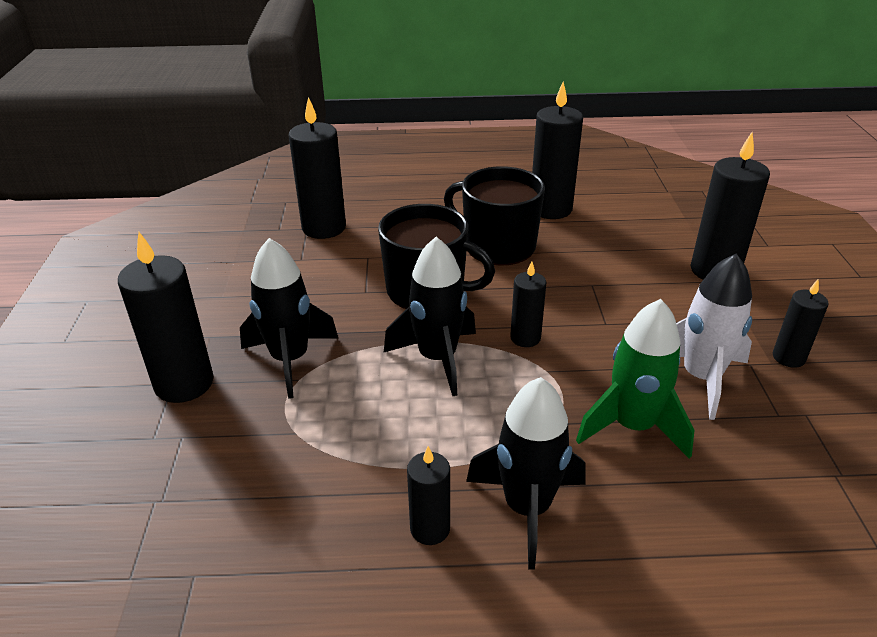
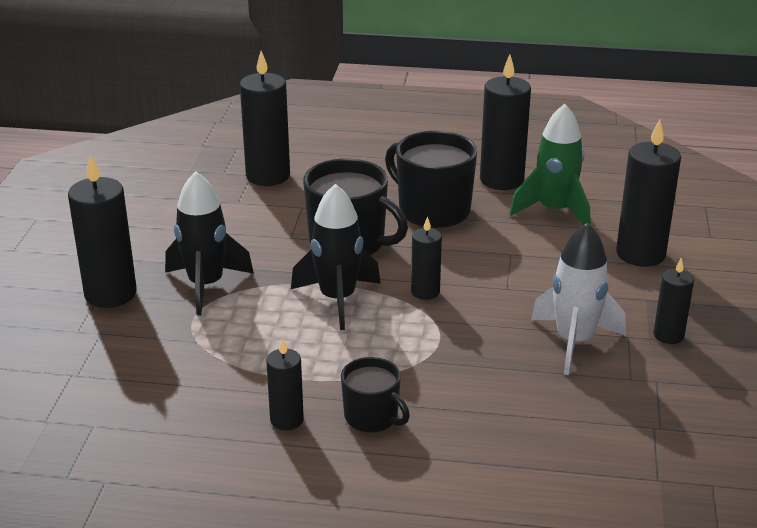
camera: 10 degrees right, 5 degrees down
black rocket [466,377,586,570] -> black mug [341,357,410,433]
green rocket [576,299,694,459] -> green rocket moved to [510,104,590,225]

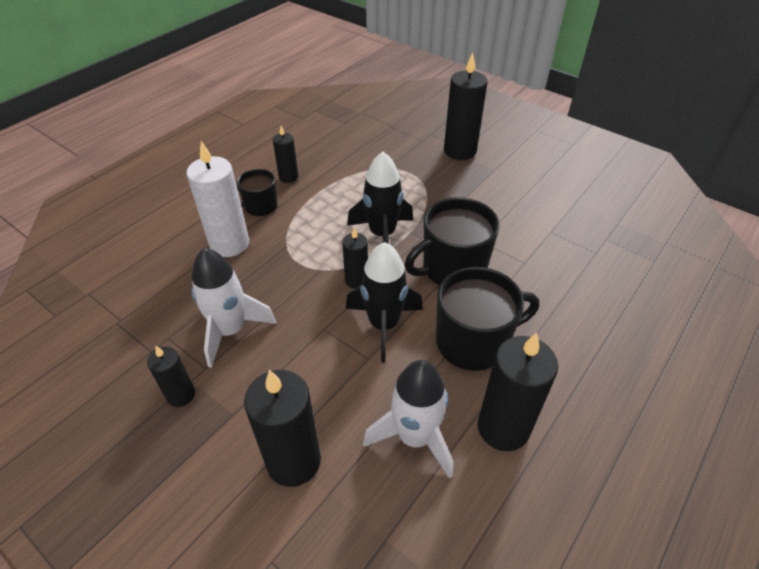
camera: 120 degrees right, 15 degrees up
black rocket [165,171,254,316] -> black rocket moved to [346,242,423,363]
black candle [240,51,290,186] -> none
green rocket [510,104,590,225] -> white rocket [363,360,453,479]
none -> white candle [186,141,249,257]

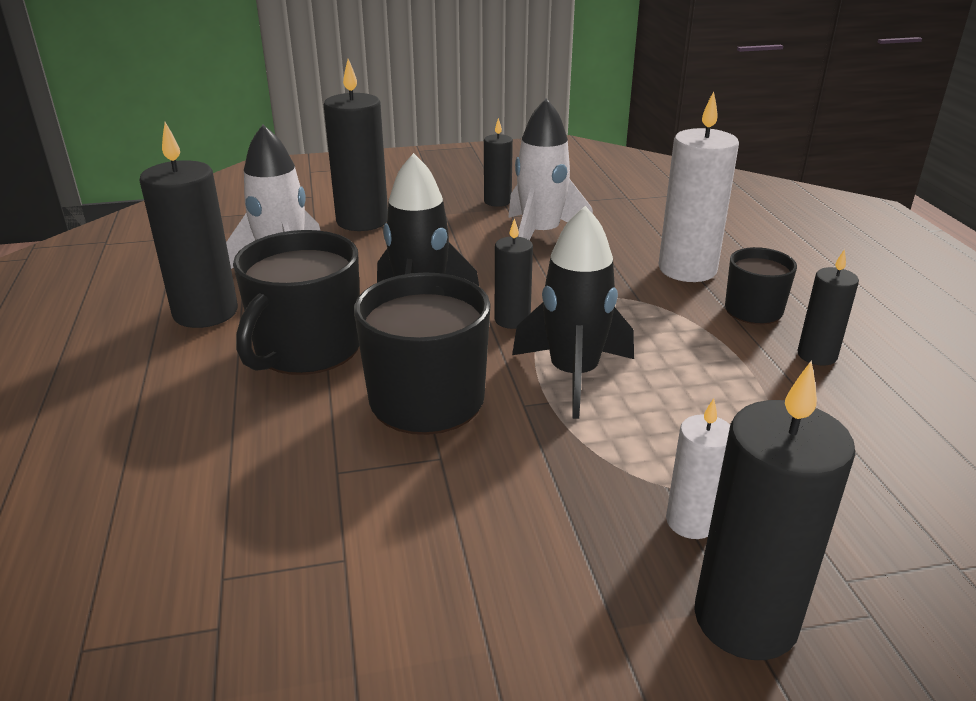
camera: 130 degrees right, 15 degrees down
none -> white candle [666,398,730,539]

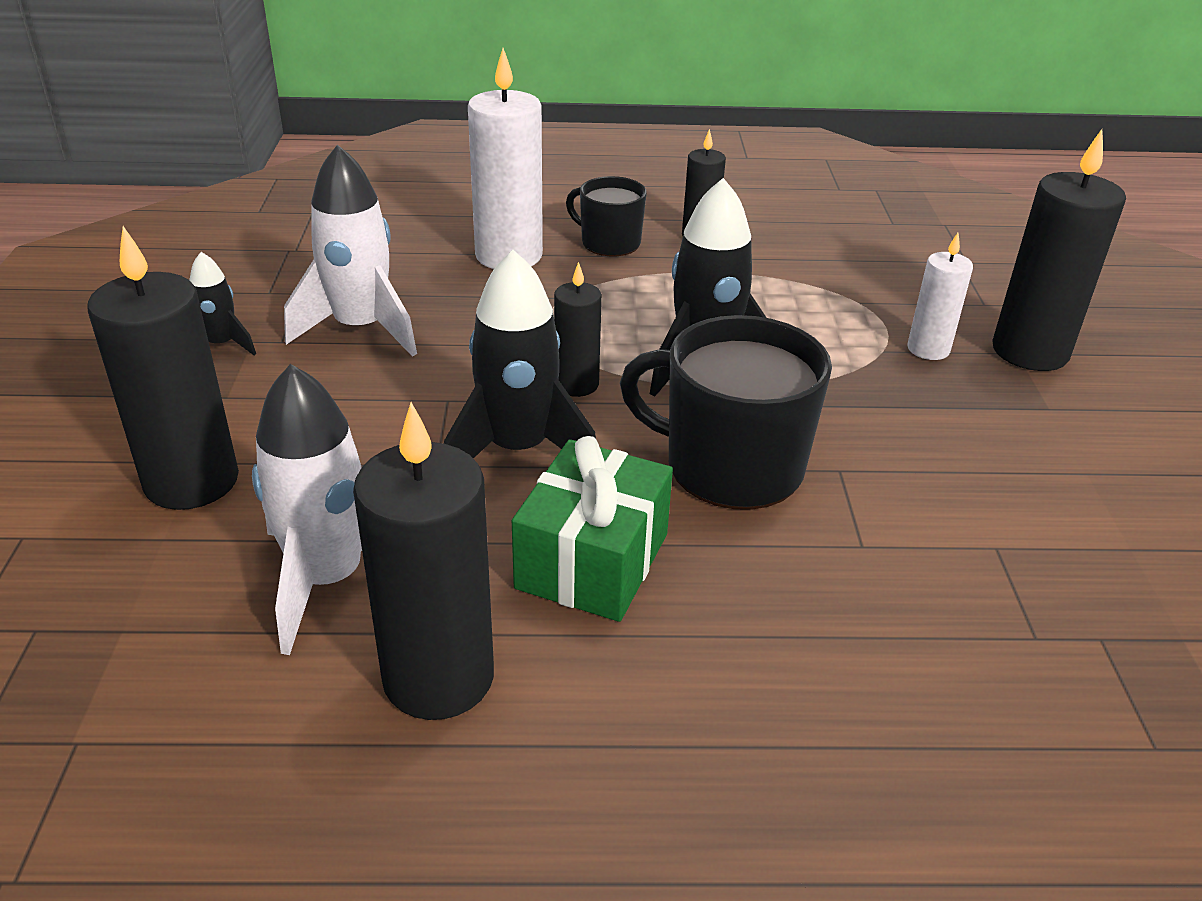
camera: 80 degrees left, 5 degrees up
black mug [233,230,360,375] -> green gift [512,436,673,622]
black candle [484,118,513,207] -> black rocket [189,252,256,355]

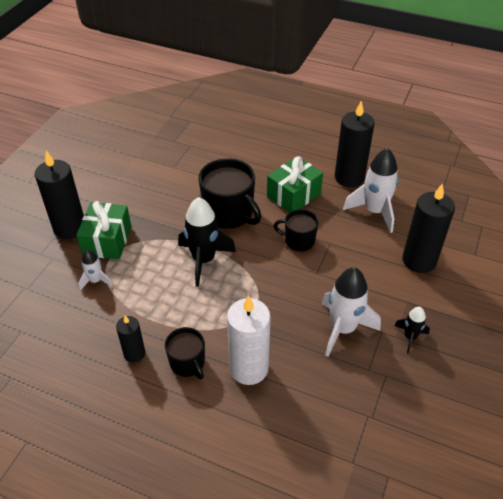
camera: 155 degrees left, 10 degrees up
black rocket [444,250,596,459] -> black mug [274,209,319,252]
black candle [554,262,602,397] -> none
white candle [907,233,973,360] -> green gift [76,201,131,259]
none -> white rocket [79,250,112,290]

